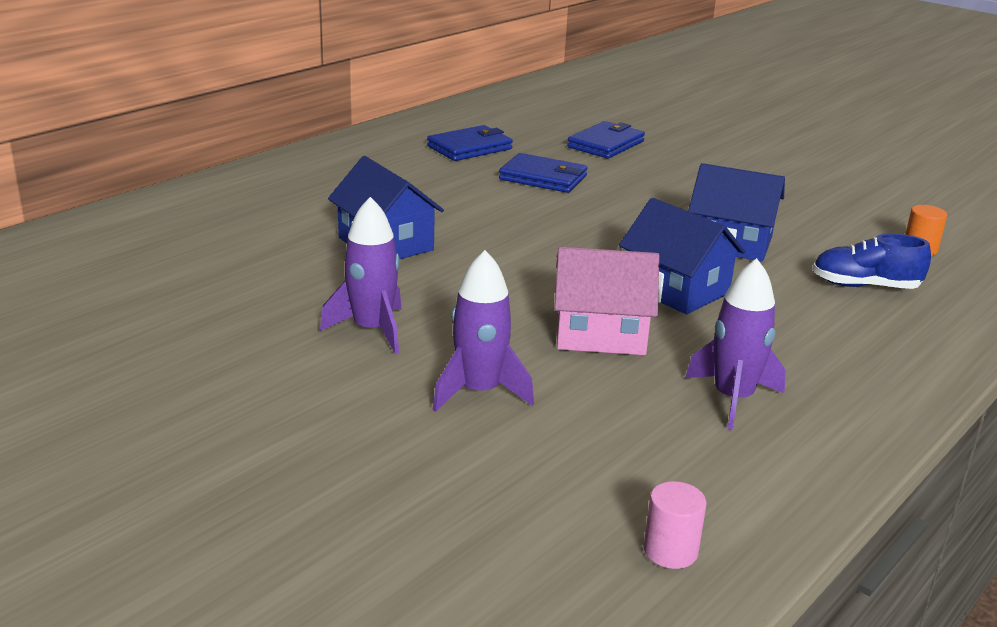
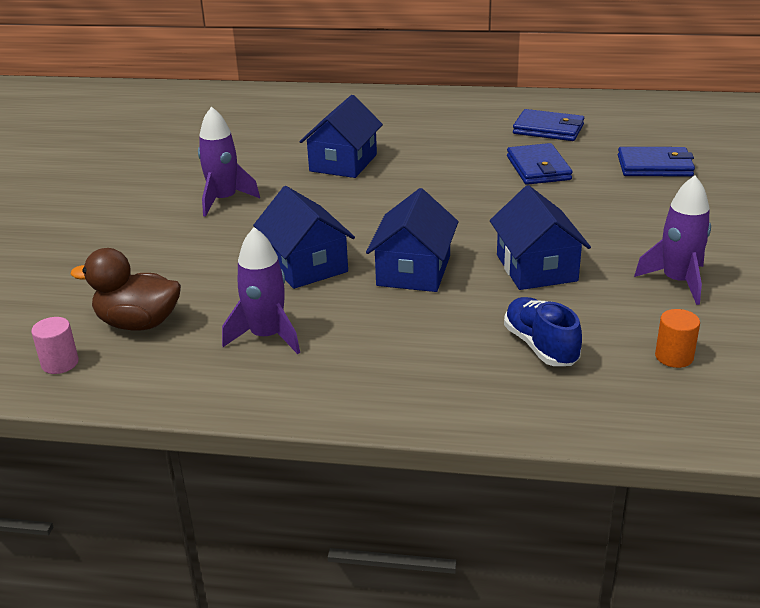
camera: 60 degrees right, 5 degrees up
purple rocket [433,250,534,412] -> purple rocket moved to [634,175,711,305]
pink house [555,247,659,355] -> blue house [253,186,355,289]
none -> brown duck [70,248,181,331]

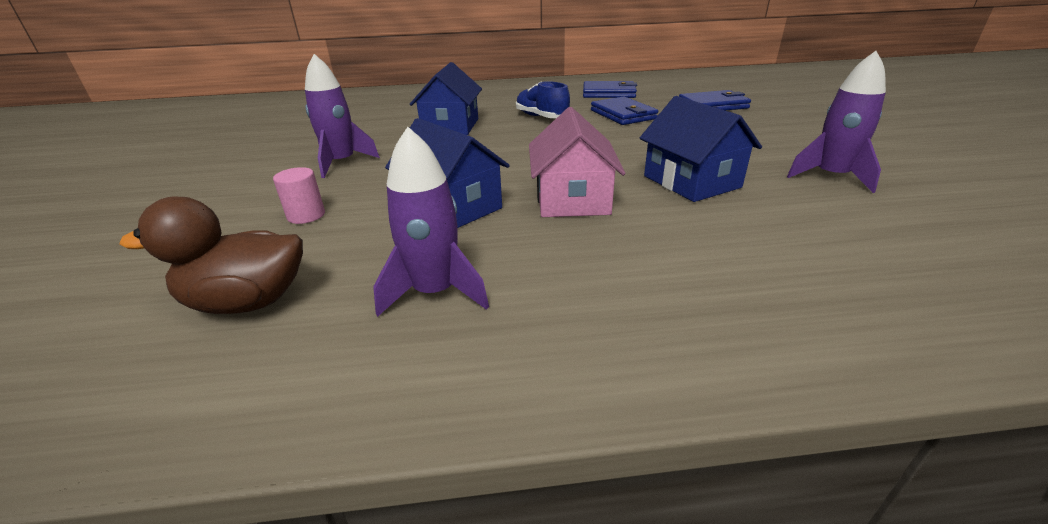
camera: 15 degrees left, 0 degrees up
pink cylinder [31,317,79,374] -> pink cylinder moved to [273,167,325,224]
blue house [366,188,459,292] -> pink house [529,107,625,217]
blue shoe [504,297,582,366] -> blue shoe moved to [516,81,570,118]
orange cylinder [655,309,700,368] -> none

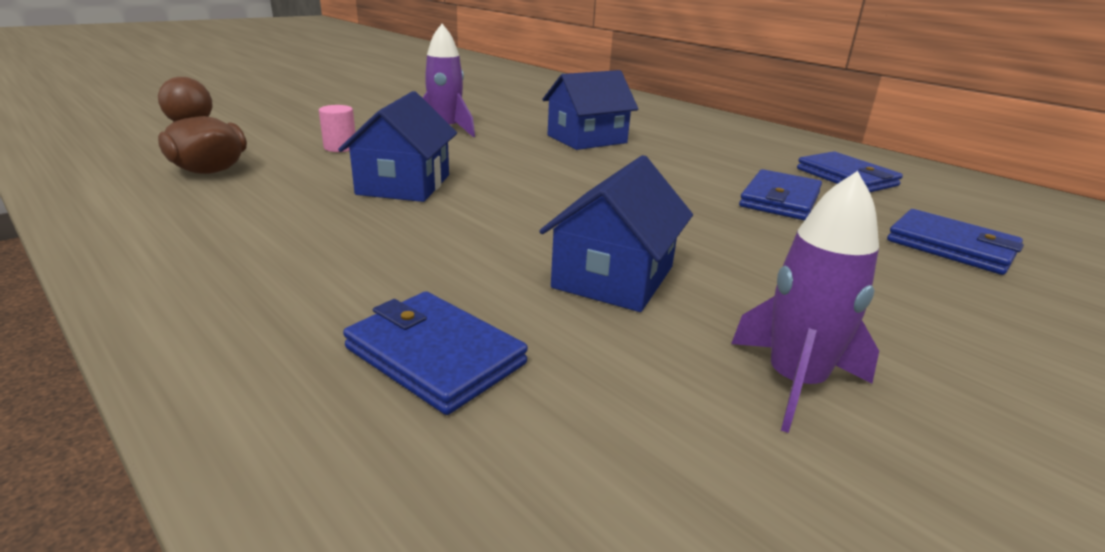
camera: 50 degrees right, 5 degrees down
purple rocket [373,127,489,317] -> none
blue shoe [516,81,570,118] -> none
pink house [529,107,625,217] -> none
none -> blue wallet [343,291,528,415]

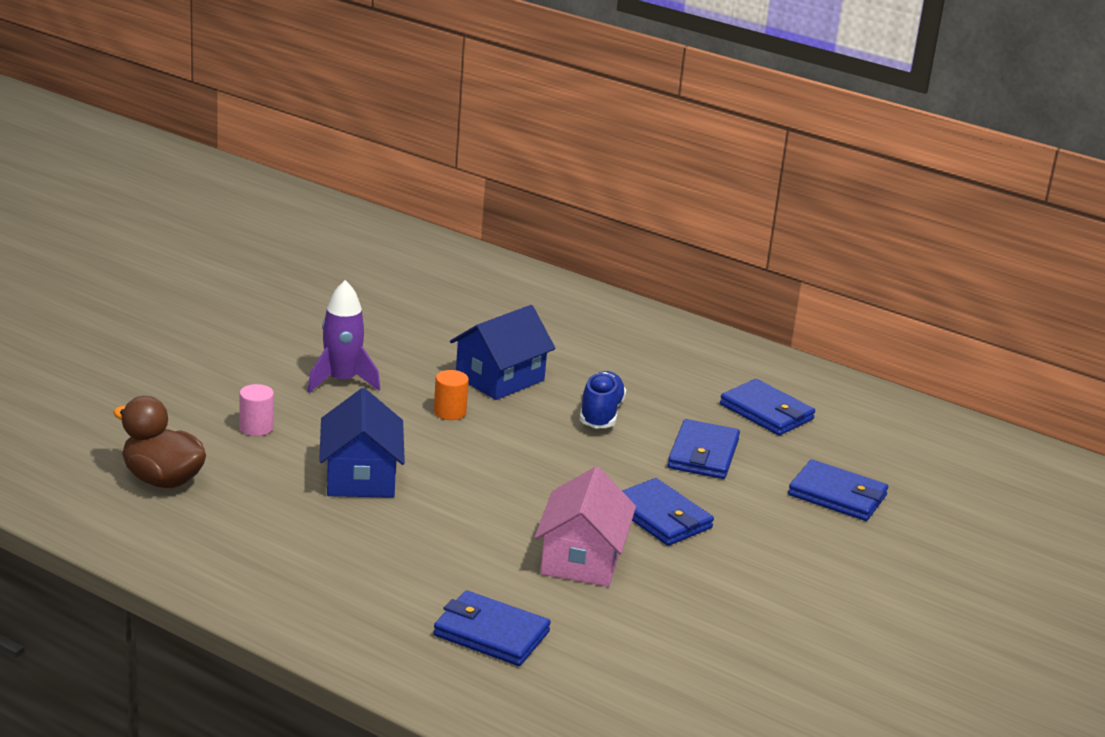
camera: 15 degrees left, 0 degrees up
blue house [539,155,693,312] -> pink house [535,466,636,587]
purple rocket [731,171,879,433] -> none
none -> orange cylinder [434,370,469,420]
none -> blue shoe [580,371,626,428]
none -> blue wallet [622,478,714,546]

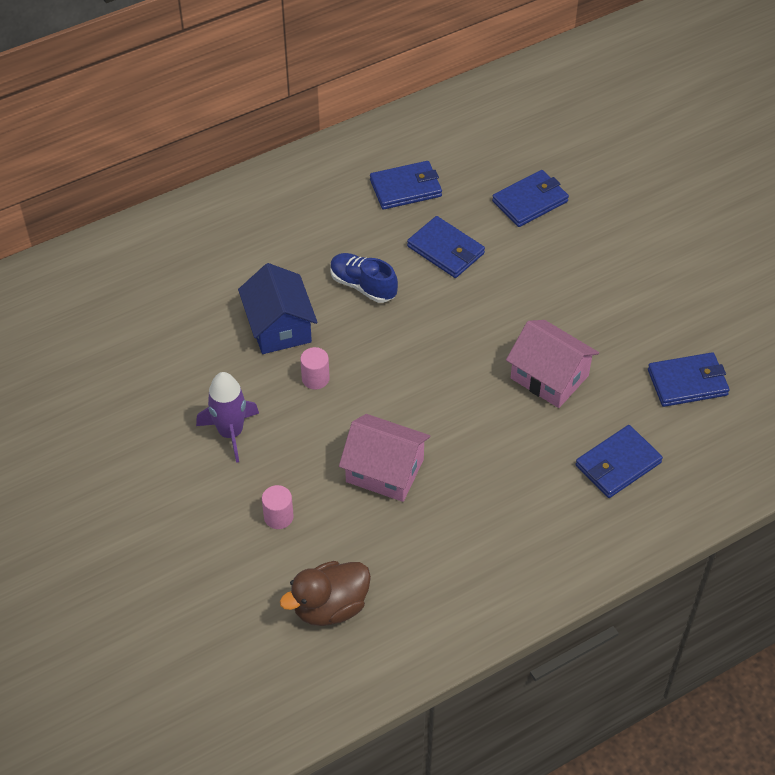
camera: 60 degrees left, 25 degrees up
blue house [319,388,405,498] -> pink house [339,414,430,502]
orange cylinder [434,370,469,420] -> pink cylinder [300,347,330,390]
blue wallet [622,478,714,546] -> blue wallet moved to [648,352,730,407]

